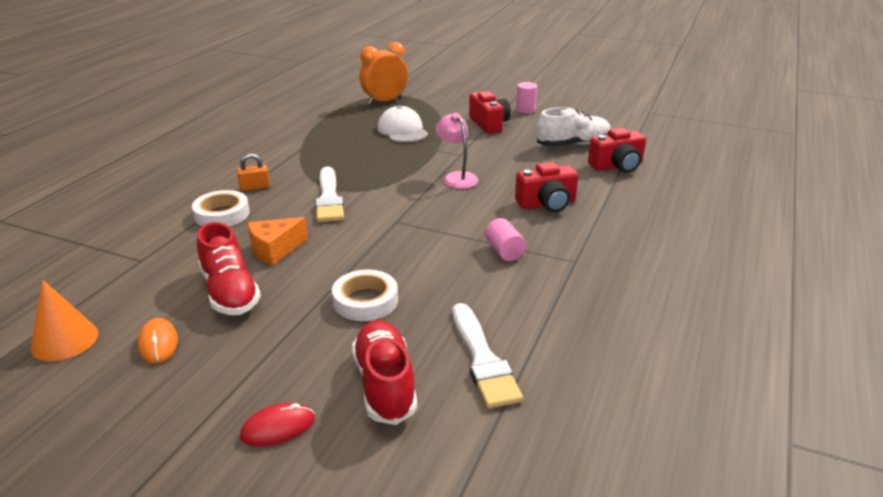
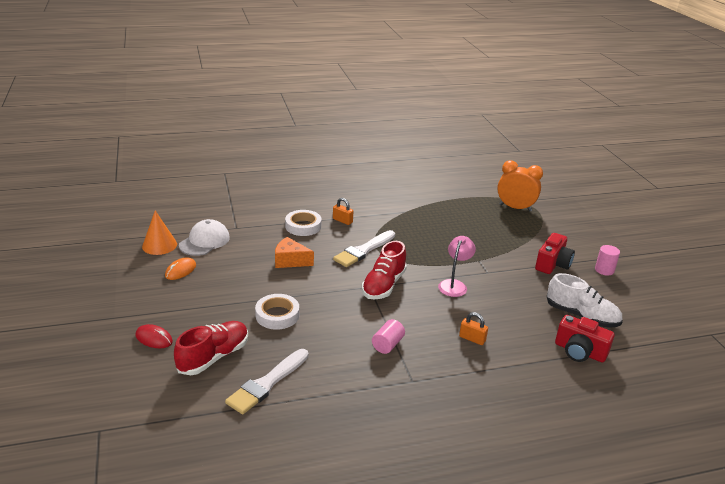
camera: 50 degrees right, 0 degrees up
red shoe [197,222,261,315] -> red shoe moved to [362,241,407,300]
white cap [377,105,428,143] -> white cap moved to [179,219,230,256]
red camera [515,162,578,212] -> orange padlock [459,312,488,345]

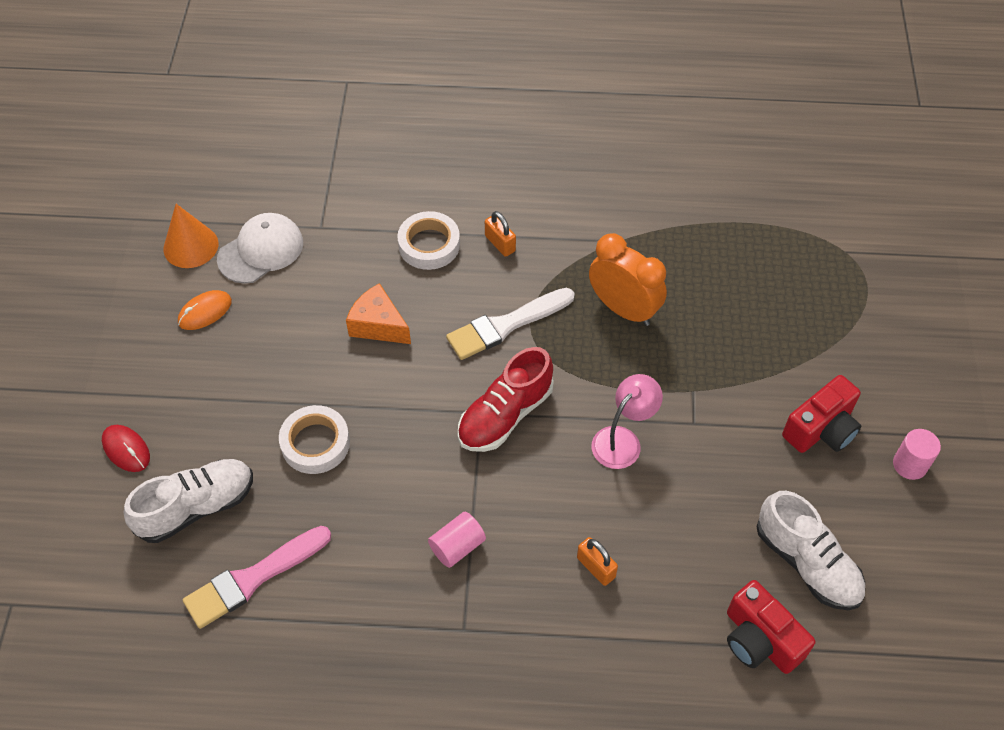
camera: 20 degrees right, 25 degrees up
red shoe [174,321,248,375] -> white shoe [124,459,253,543]
white brush [225,349,309,414] -> pink brush [183,526,331,629]
orange clock [497,160,543,212] -> orange clock moved to [589,233,667,326]

